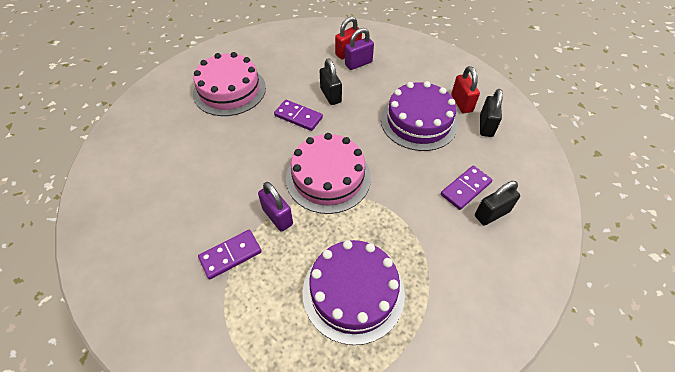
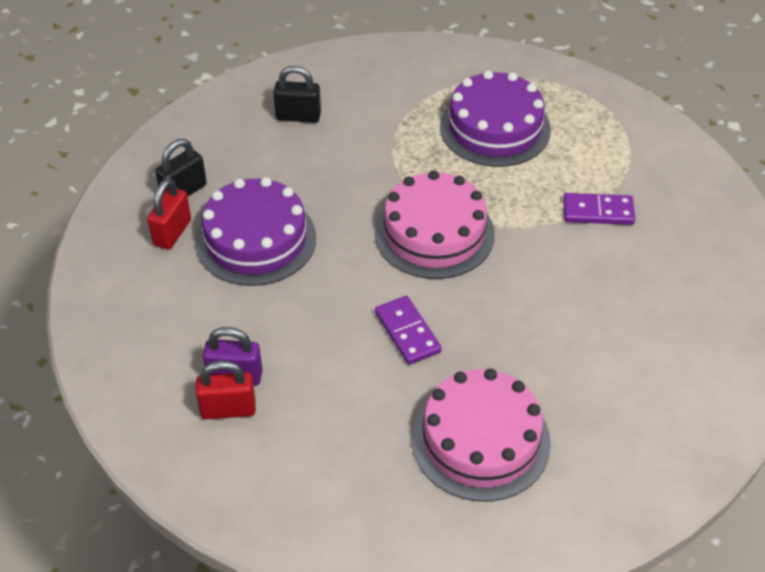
camera: 145 degrees left, 5 degrees down
purple padlock [258,182,293,232] -> none
black padlock [320,59,342,105] -> none
purple domino [441,166,492,210] -> none

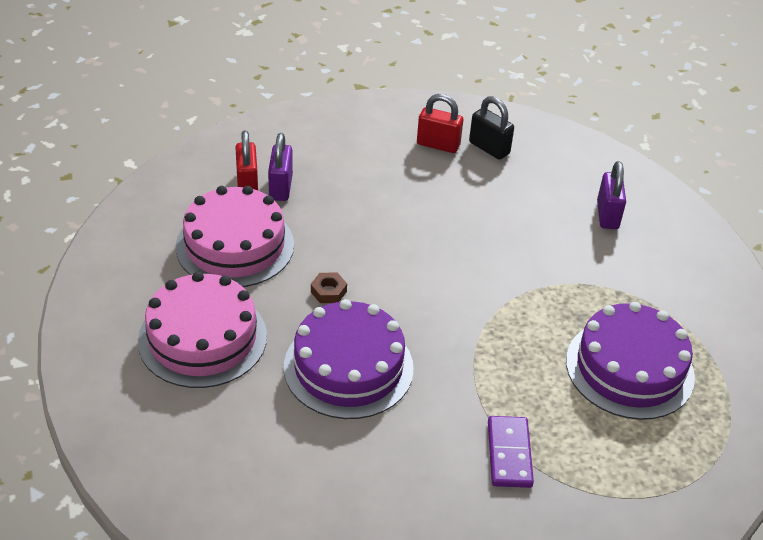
camera: 85 degrees right, 5 degrees down
purple cake [195,177,316,286] -> purple cake moved to [284,299,414,419]
black padlock [273,66,321,123] -> purple padlock [597,161,626,229]
pink cake [374,170,495,279] -> pink cake moved to [176,186,294,287]
purple domino [375,296,441,365] -> brown nut [311,273,347,303]

